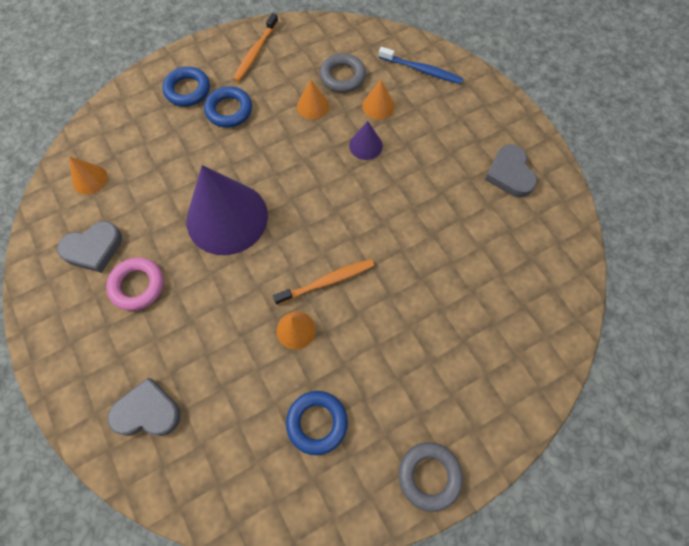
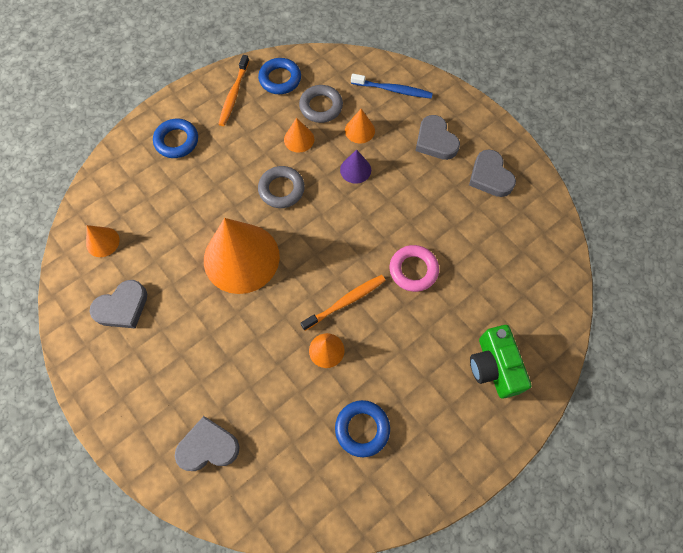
camera: 10 degrees left, 0 degrees up
pink ring [106,258,164,310] -> pink ring moved to [390,245,439,292]
purple cone [186,165,268,255] -> orange cone [204,218,280,294]
blue ring [204,86,252,128] -> blue ring moved to [258,58,301,94]
grey ring [398,442,463,512] -> grey ring moved to [258,166,305,208]
none -> grey heart [415,115,460,160]
none -> green camera [470,325,532,399]

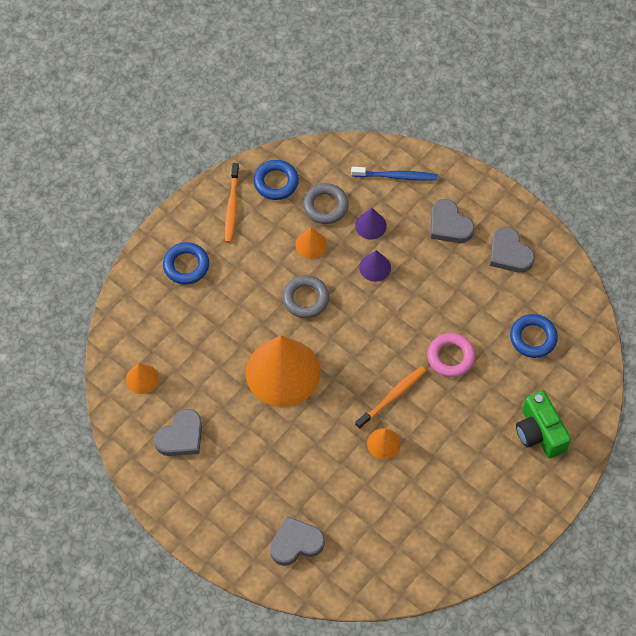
camera: 10 degrees left, 5 degrees down
blue ring [335,400,390,457] -> blue ring moved to [510,314,558,358]
orange cone [345,109,375,143] -> purple cone [355,208,387,239]

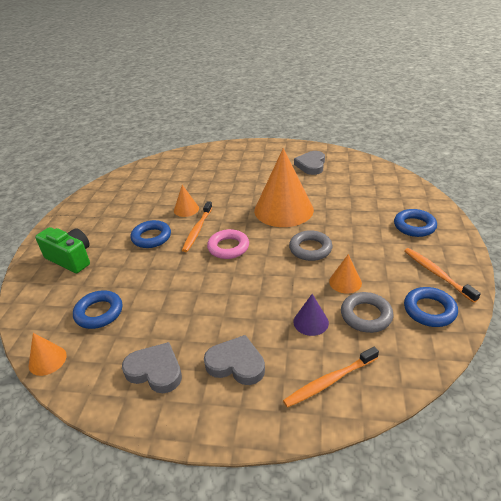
camera: 150 degrees right, 25 degrees down
orange cone [126,363,159,394] -> orange cone moved to [28,333,67,376]
grey heart [270,516,325,566] -> none
blue toothbrush [351,167,438,181] -> orange toothbrush [283,347,379,408]
purple cone [359,250,391,282] -> none
pink ring [427,333,475,377] -> pink ring moved to [207,229,249,259]
none -> blue ring [131,220,171,248]

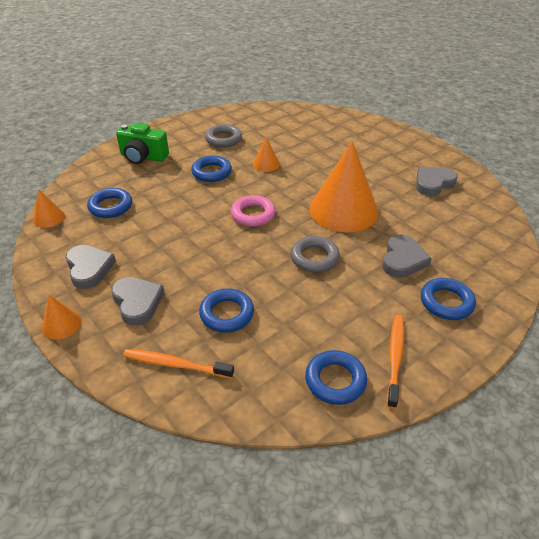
camera: 40 degrees right, 5 degrees up
green camera [35,227,90,273] -> green camera turned 120 degrees clockwise [116,123,169,164]
orange toothbrush [182,201,213,252] -> none
purple cone [293,294,329,336] -> blue ring [199,288,254,333]
orange cone [329,254,362,293] -> orange cone moved to [42,295,81,340]
grey ring [341,292,393,333] -> grey ring moved to [205,124,242,148]
none -> grey heart [382,235,432,278]

